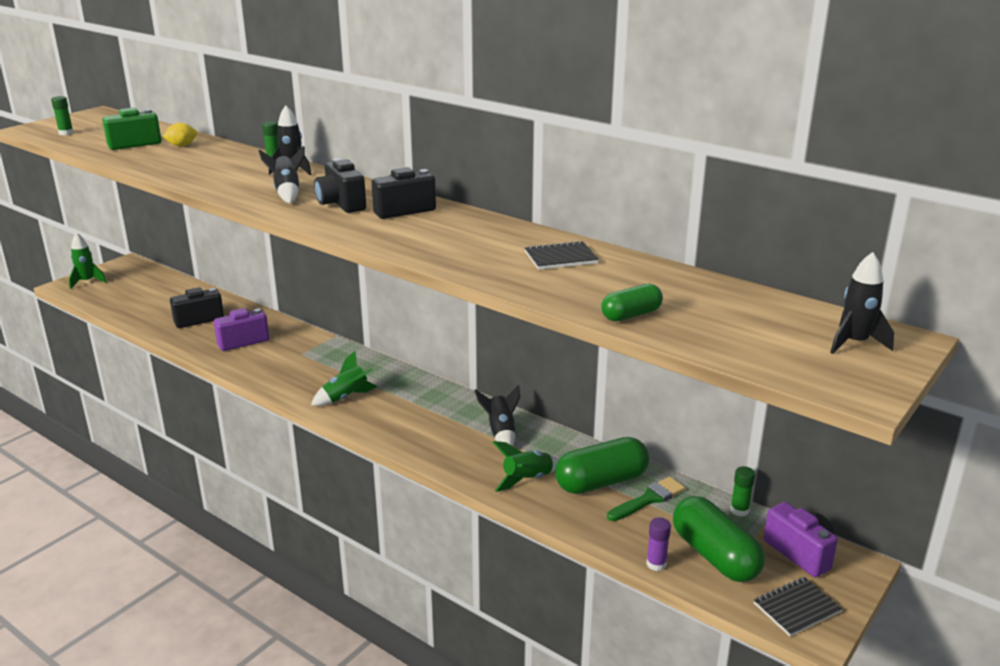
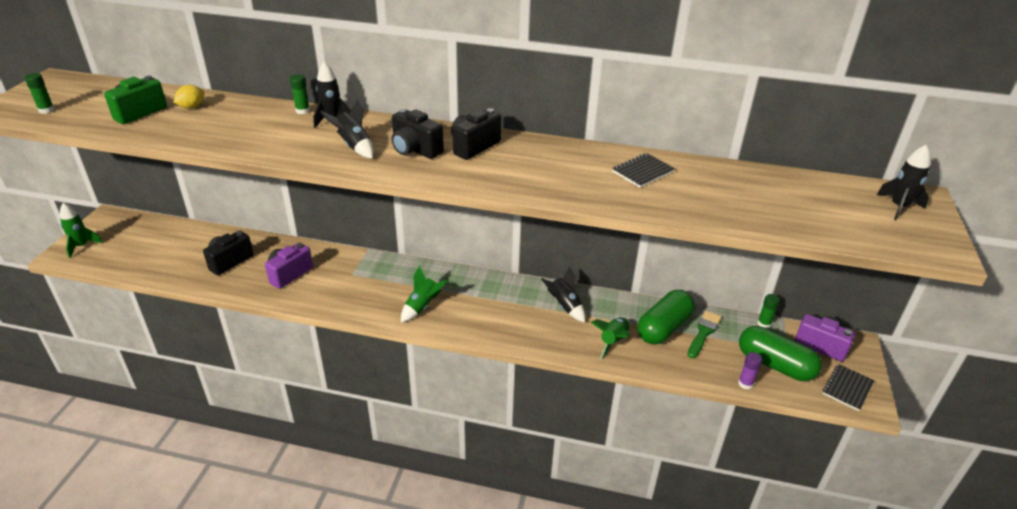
camera: 25 degrees left, 10 degrees up
green capsule [601,284,663,321] -> none

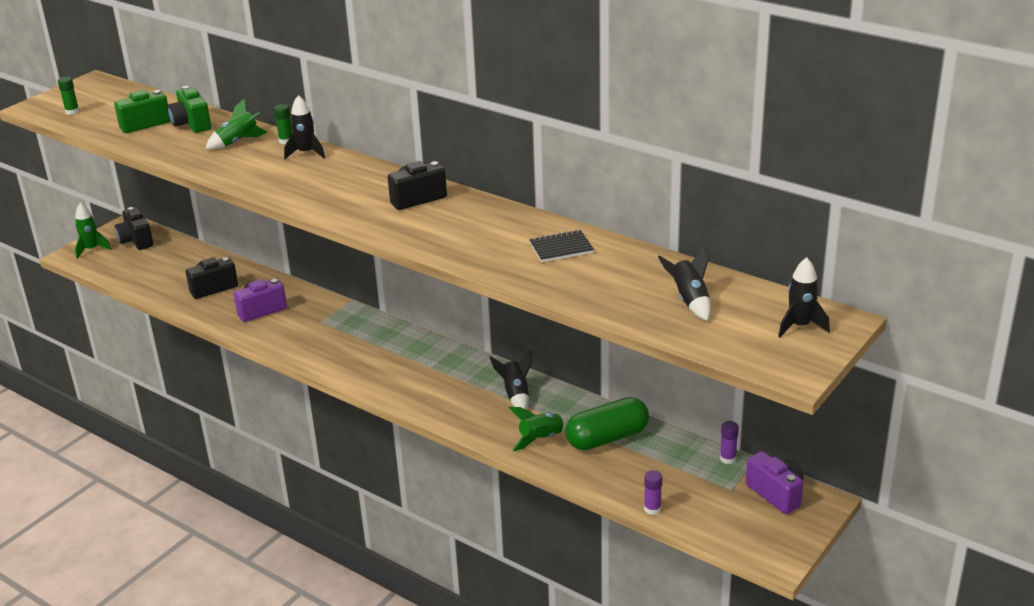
camera: 25 degrees right, 5 degrees down
yellow lemon [173,85,205,109] -> green camera [168,86,211,133]
black rocket [320,100,374,159] -> black rocket moved to [658,247,711,321]
black camera [391,109,444,159] -> black camera moved to [115,207,153,250]
green rocket [401,266,448,322] -> green rocket moved to [205,99,267,149]
green brush [688,311,722,358] -> none
green capsule [739,326,822,381] -> none
green glue stick [757,294,780,328] -> purple glue stick [720,421,739,464]
black notebook [823,364,874,411] -> none

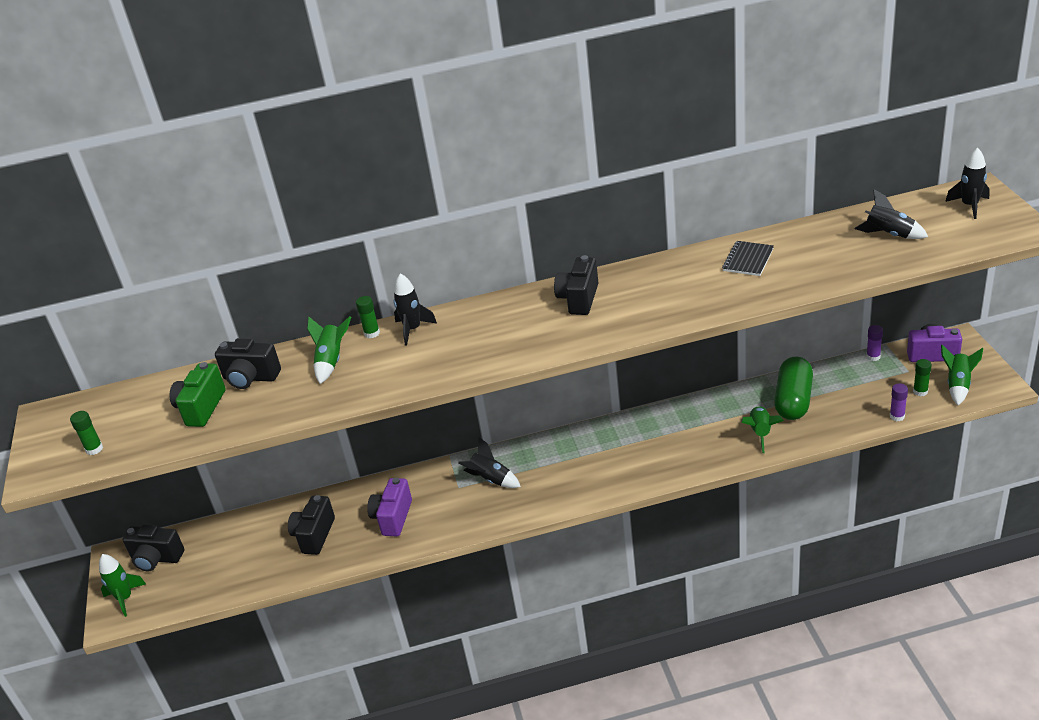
camera: 45 degrees left, 5 degrees up
green camera [168,86,211,133] -> black camera [215,338,281,389]
black rocket [490,351,532,410] -> black rocket moved to [458,437,521,488]
none -> green glue stick [913,359,932,396]
none -> green rocket [941,345,983,405]

